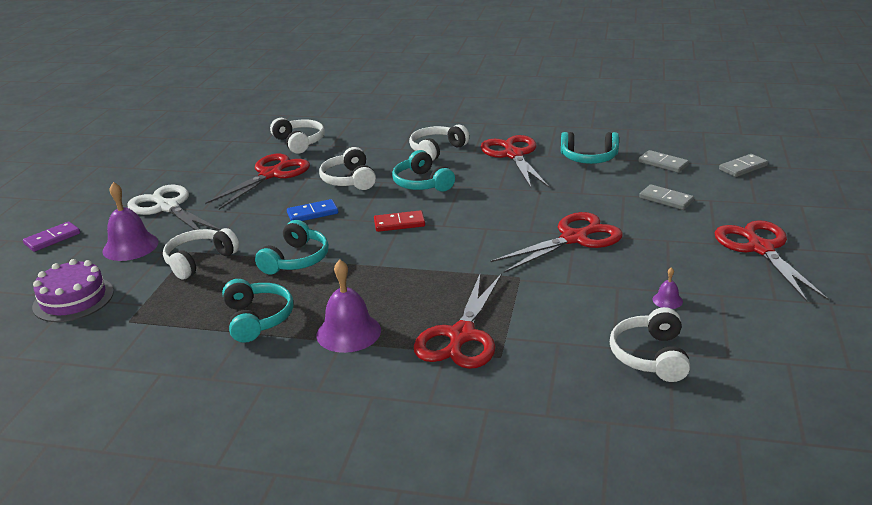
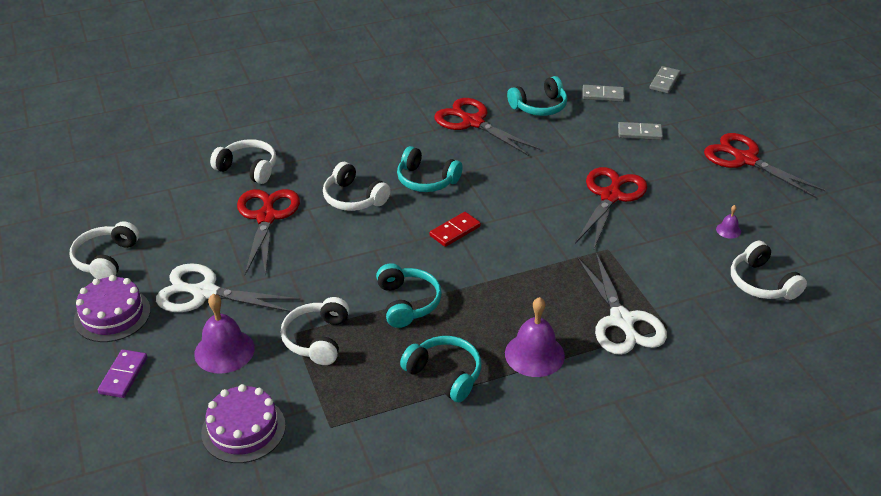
camera: 35 degrees left, 10 degrees up
blue domino [287,199,338,221] -> none
white headphones [409,124,470,161] -> white headphones moved to [70,221,139,279]
red scissors [414,273,502,369] -> white scissors [577,253,667,355]
none -> purple cake [74,275,151,342]

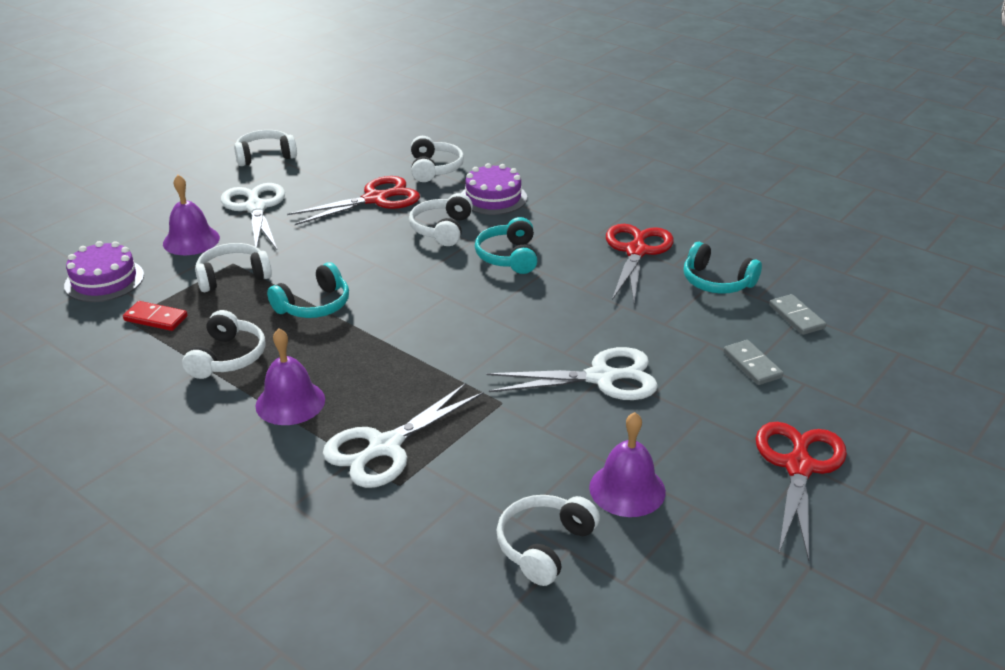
camera: 60 degrees right, 5 degrees down
purple cake [74,275,151,342] -> purple cake moved to [462,163,527,215]
purple domino [98,349,147,398] -> none
turquoise headphones [400,336,481,402] -> white headphones [182,310,265,379]
red domino [430,212,481,247] -> red domino moved to [123,301,188,331]
red scissors [575,167,647,249] -> white scissors [486,347,658,400]
grey domino [650,66,681,94] -> none
purple bell [716,205,741,239] -> purple bell [589,412,666,517], size x2.13

